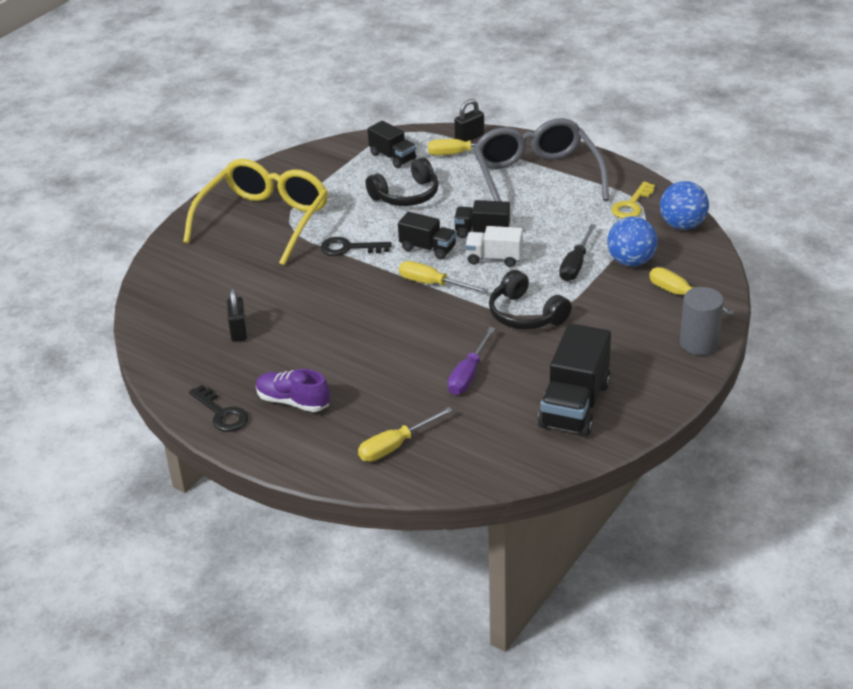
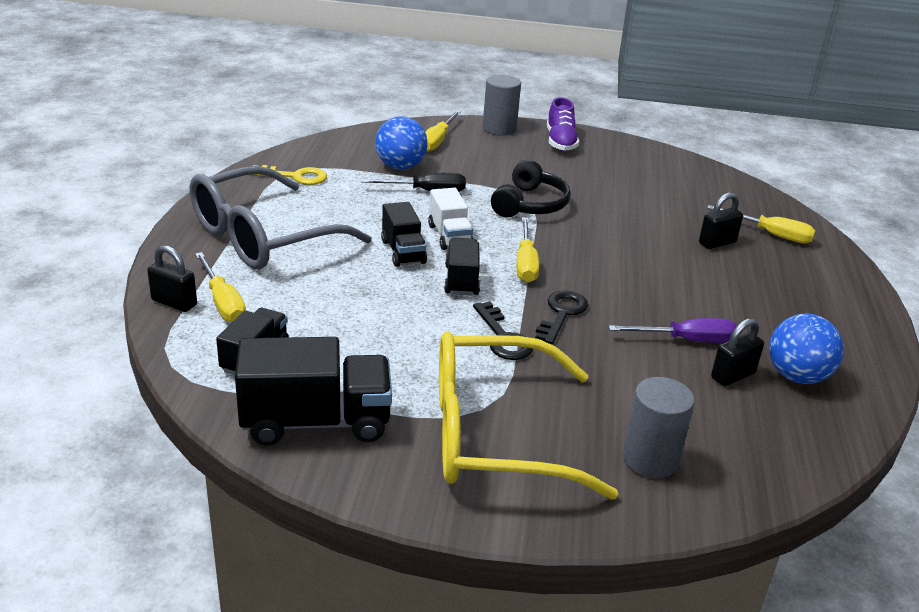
camera: 120 degrees left, 5 degrees down
black key [189,385,248,432] -> black key moved to [535,291,588,345]
purple shoe [256,369,330,412] -> purple shoe moved to [547,97,579,151]
black headphones [366,157,439,206] -> none
purple screwdriver [448,327,495,395] -> purple screwdriver moved to [609,318,737,343]
black truck [538,323,611,436] -> black truck moved to [235,337,392,446]
blue ball [660,181,709,230] -> blue ball moved to [769,314,844,384]
none -> grey cylinder [623,377,695,478]
none -> black padlock [699,193,743,249]

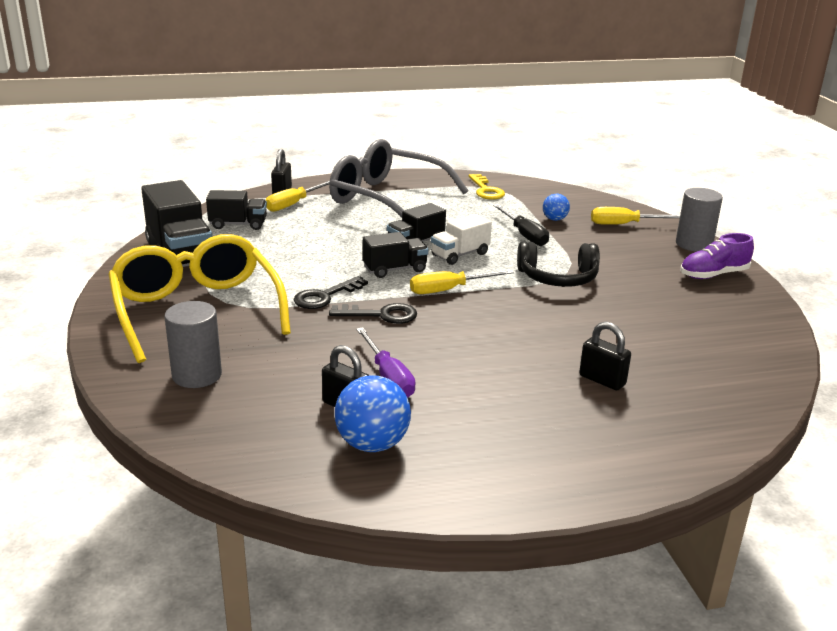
camera: 70 degrees right, 5 degrees down
blue ball [375,116,428,169] -> blue ball [543,194,570,221], size x0.56
yellow screwdriver [707,205,815,244] -> none

